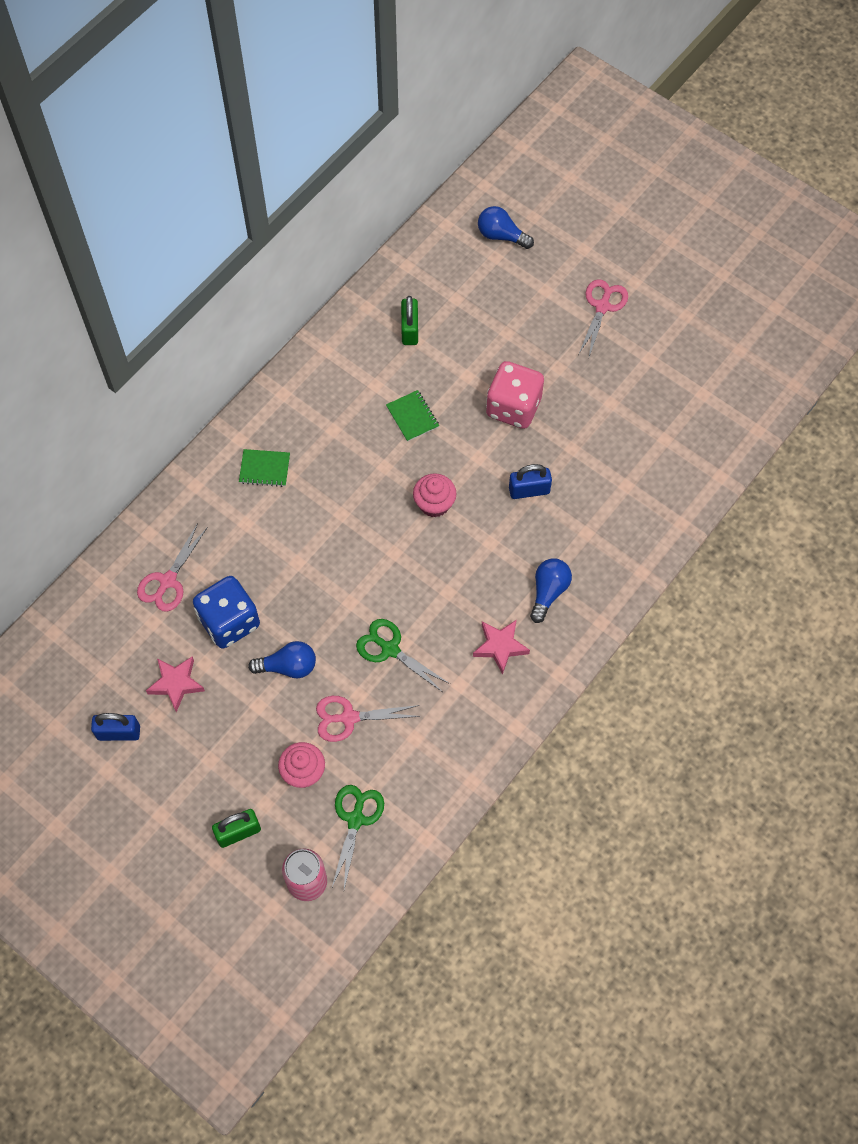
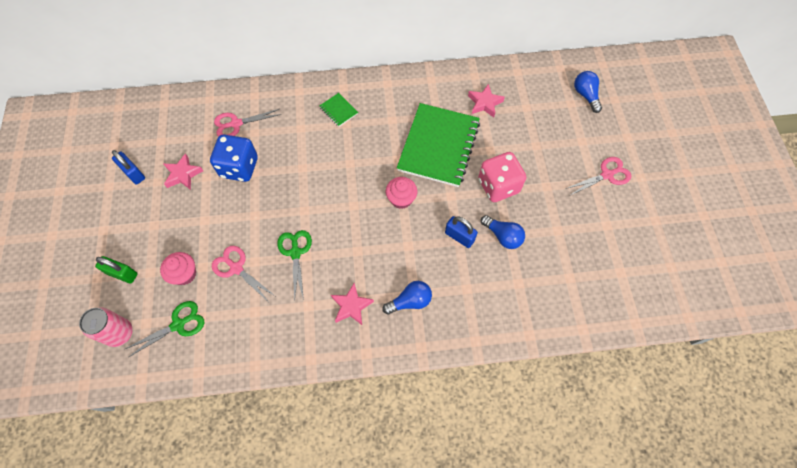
camera: 45 degrees right, 0 degrees up
blue light bulb [248,641,316,678] -> blue light bulb moved to [481,215,525,249]
green notebook [386,390,439,442] -> green notebook [397,103,480,187], size x2.46
green padlock [401,296,418,345] -> pink star [468,84,505,117]

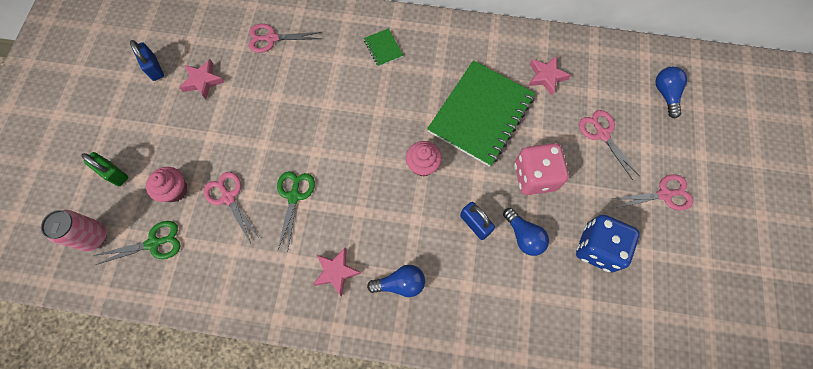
camera: 15 degrees right, 5 degrees up
blue dice [210,135,258,182] -> blue dice moved to [576,215,640,272]
none -> pink scissors [579,110,640,180]

